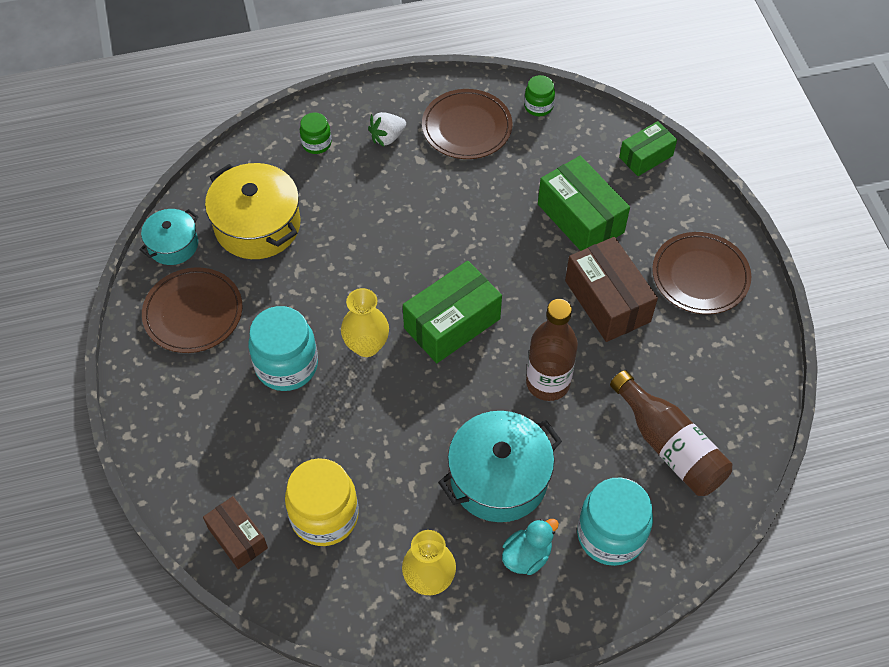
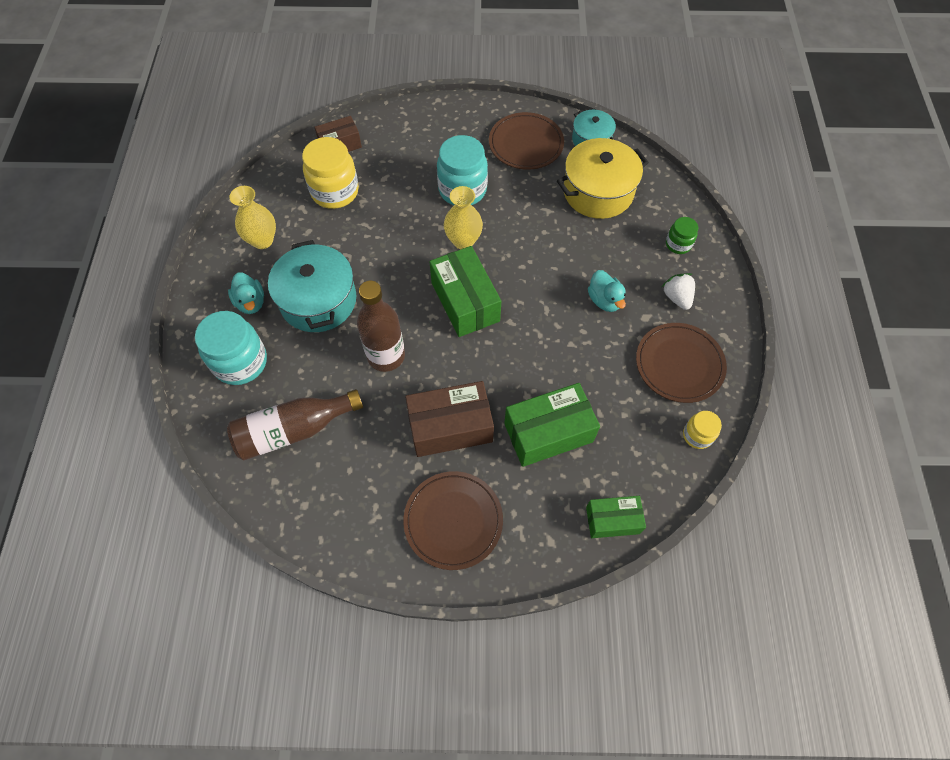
camera: 105 degrees right, 5 degrees up
green jar [524,75,555,116] -> yellow jar [683,411,722,449]
green box [619,121,677,176] -> green box turned 75 degrees counterclockwise [586,496,646,538]
none -> turquoise duck [588,270,626,312]

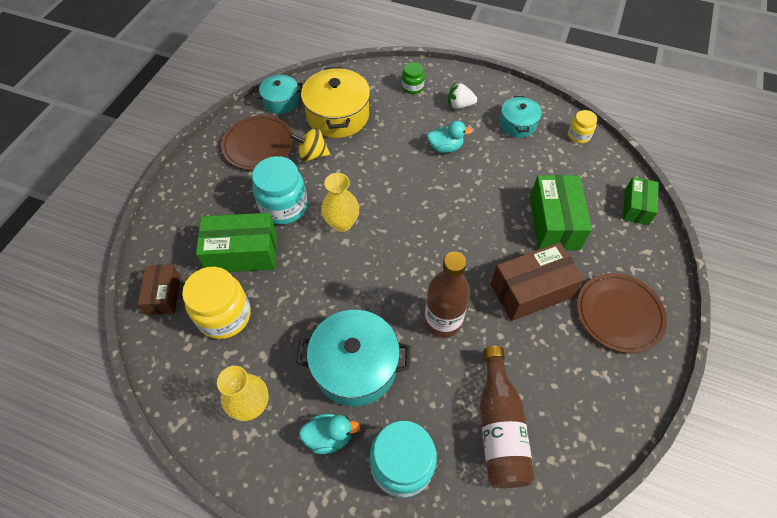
camera: 70 degrees left, 5 degrees down
brown box [405,381,494,457] -> brown box turned 60 degrees clockwise [491,242,584,321]
green box [429,246,501,337] -> green box moved to [196,213,277,272]
brown plate [636,323,727,403] -> turquoise pot [500,96,542,138]
none -> yellow spinning top [290,128,330,162]

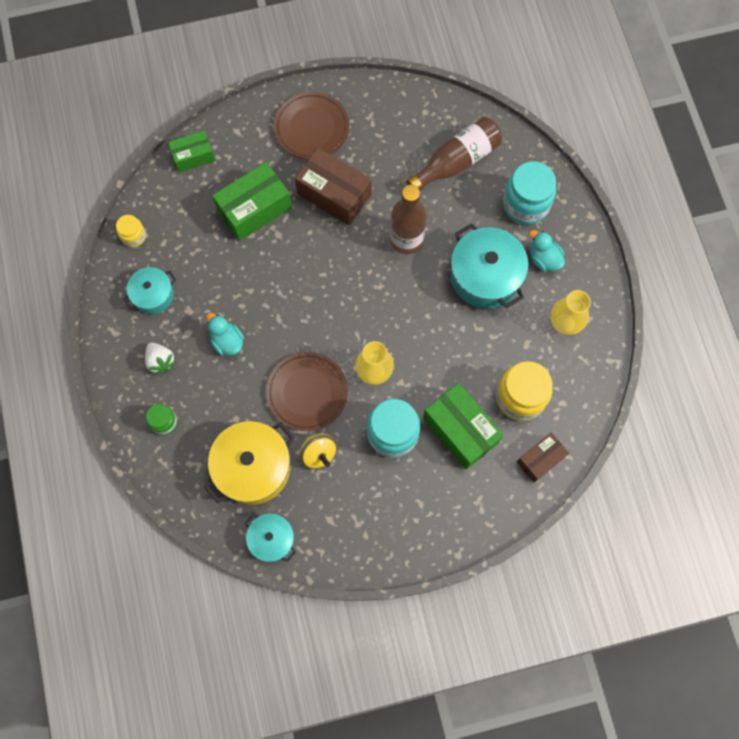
camera: 125 degrees left, 15 degrees up
brown plate [221,115,294,170] -> brown plate moved to [266,352,348,431]

